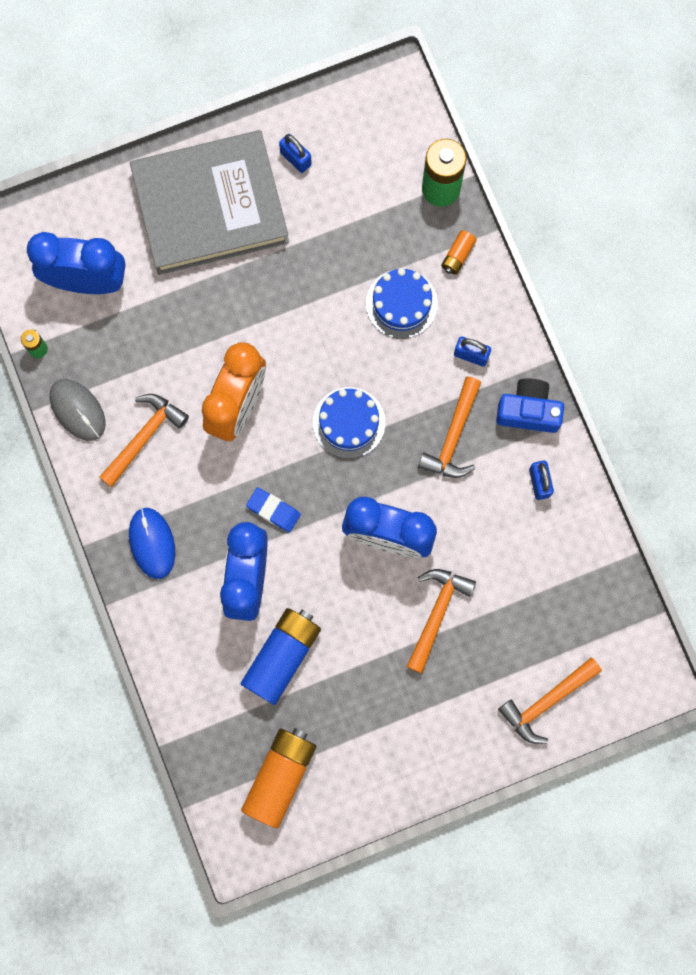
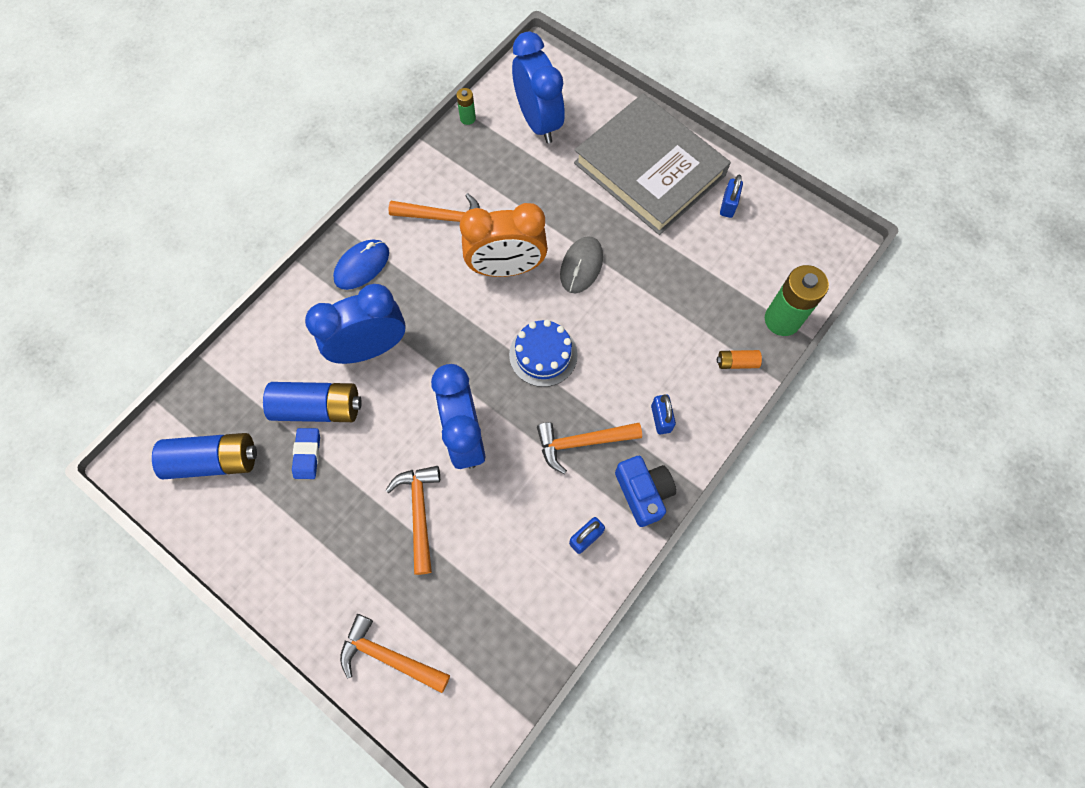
camera: 60 degrees right, 10 degrees down
grey mouse [50,379,105,441] -> grey mouse moved to [560,236,603,293]
orange battery [241,728,316,828] -> blue battery [152,433,257,479]
blue eraser [246,488,301,532] -> blue eraser moved to [292,428,320,479]
blue cake [366,268,438,339] -> none
orange hammer [406,569,476,673] -> orange hammer turned 90 degrees counterclockwise [385,466,440,575]

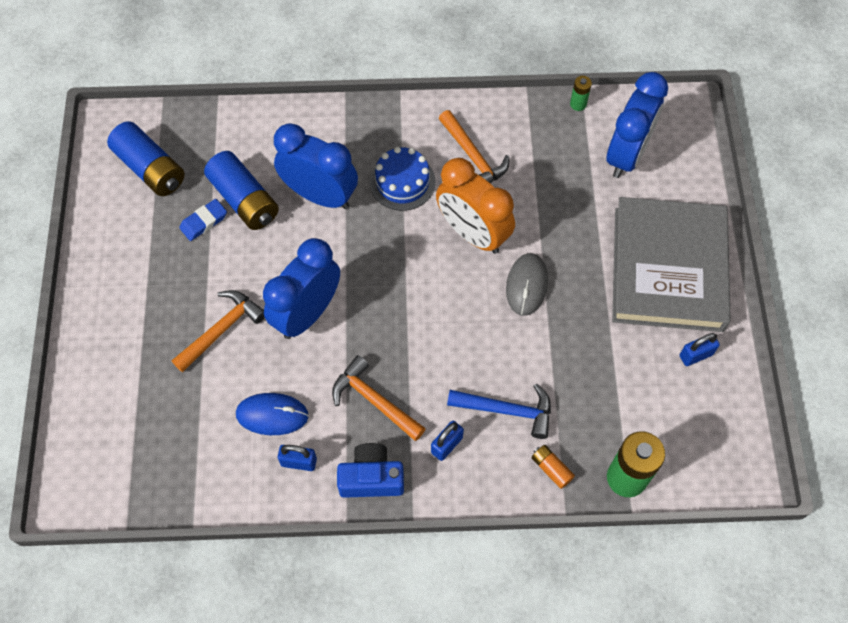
camera: 50 degrees right, 5 degrees down
blue mouse [333,240,389,290] -> blue mouse moved to [236,393,309,435]
orange hammer [340,614,450,693] -> none
blue cake [509,320,578,387] -> blue cake moved to [370,147,435,211]
grey mouse [560,236,603,293] -> grey mouse turned 60 degrees counterclockwise [506,253,548,316]
blue camera [615,456,676,527] -> blue camera turned 120 degrees counterclockwise [337,443,404,498]
none -> blue hammer [447,384,551,439]

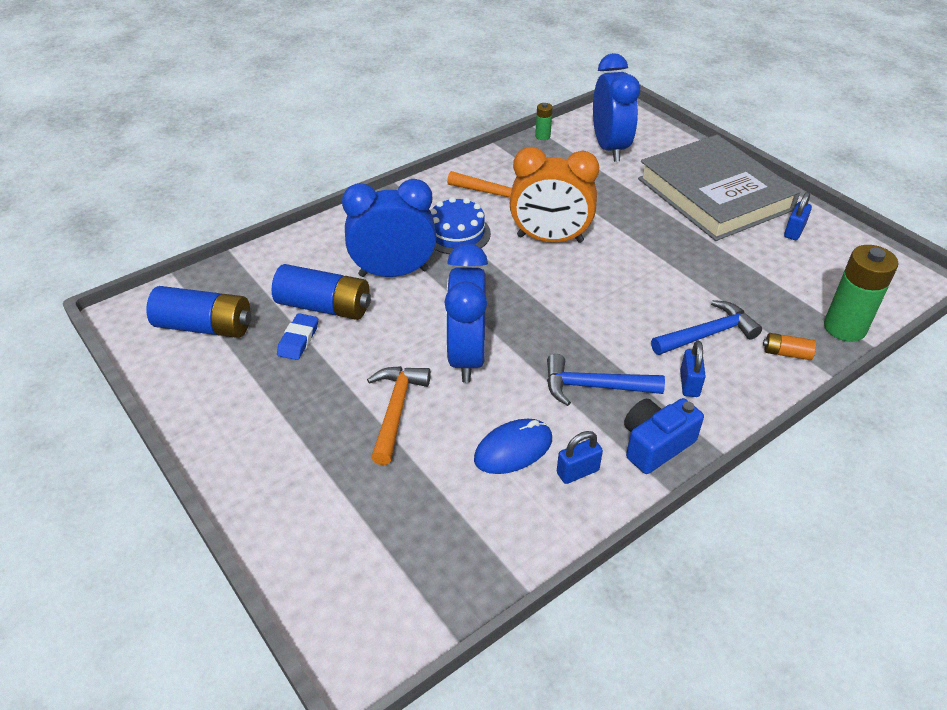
camera: 35 degrees left, 20 degrees down
orange hammer [332,355,426,441] -> blue hammer [547,354,665,406]
grey mouse [506,253,548,316] -> none

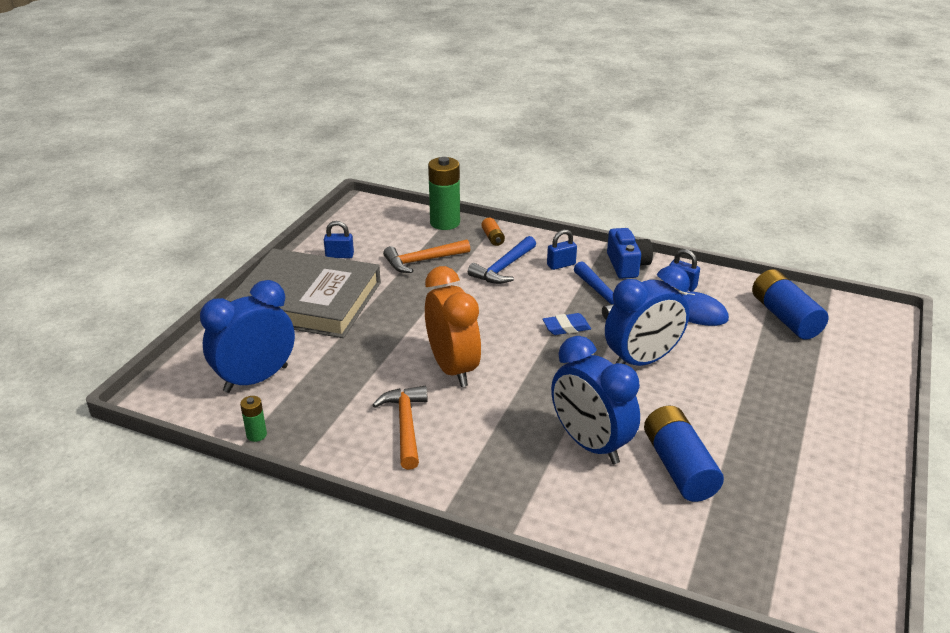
camera: 120 degrees left, 10 degrees down
blue battery [146,286,251,338] -> blue battery moved to [752,269,828,339]
blue eraser [277,313,318,360] -> blue eraser moved to [542,313,591,335]
orange hammer [367,366,431,465] -> orange hammer moved to [383,239,470,273]
blue cake [430,197,491,254] -> none
blue camera [624,398,704,474] -> blue camera turned 120 degrees counterclockwise [607,228,653,279]
grey book [638,135,801,241] -> grey book turned 75 degrees clockwise [227,248,381,338]
blue hammer [651,300,762,355] -> blue hammer turned 90 degrees counterclockwise [468,236,536,284]

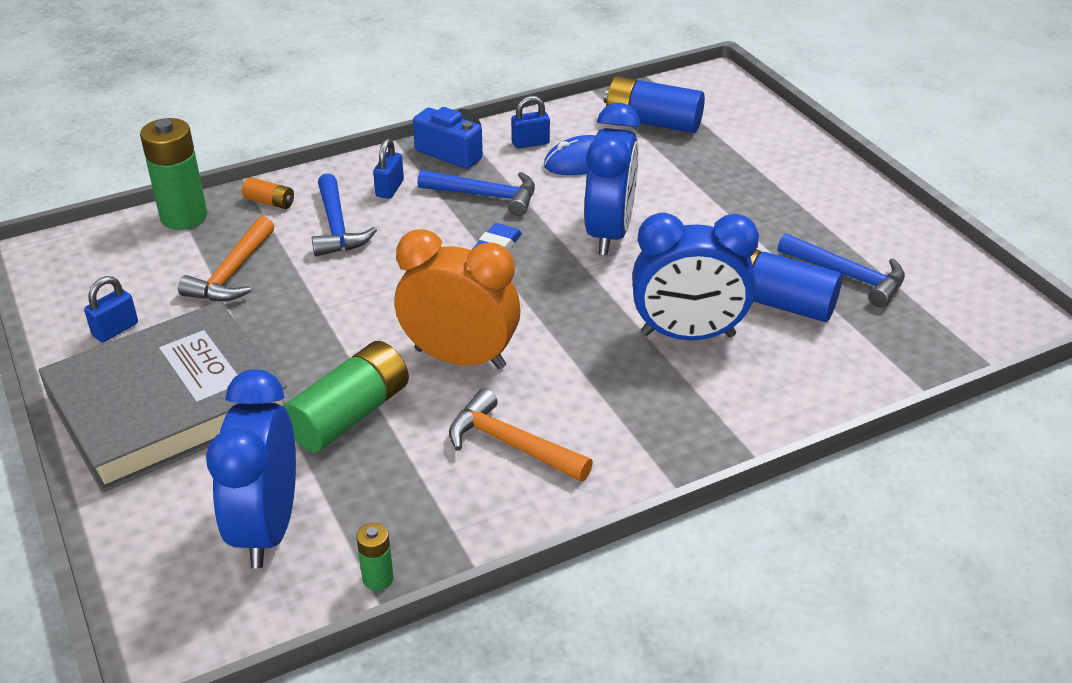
camera: 50 degrees left, 5 degrees up
none -> green battery [283,341,409,452]
none -> blue hammer [778,233,905,307]

